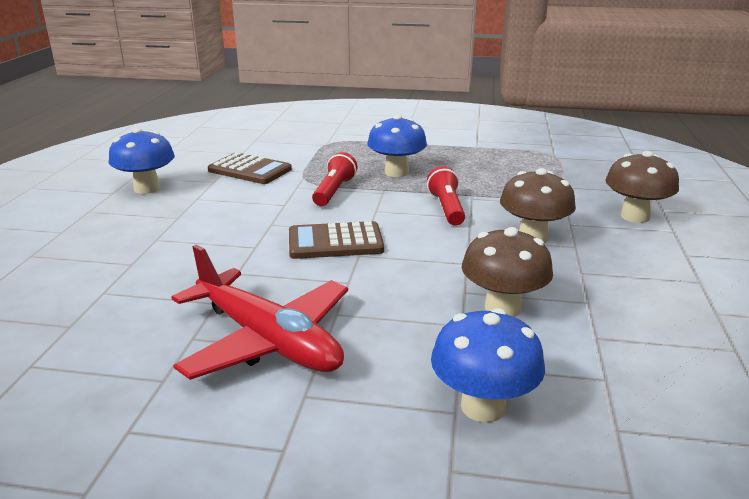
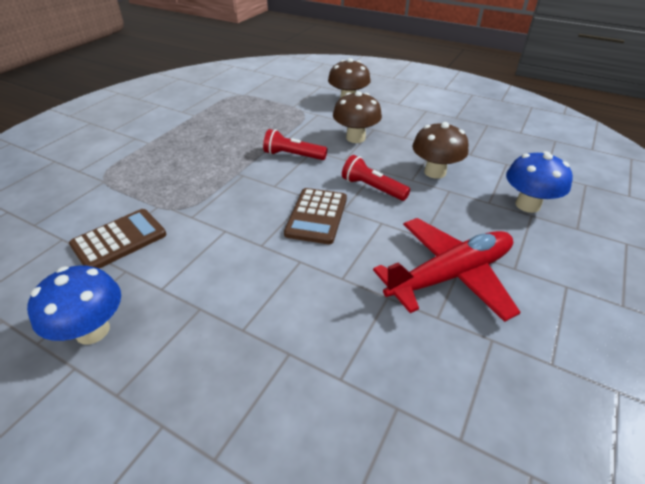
camera: 70 degrees left, 15 degrees up
red flashlight [312,152,358,206] -> red flashlight moved to [342,155,410,201]
blue mushroom [367,114,427,177] -> none

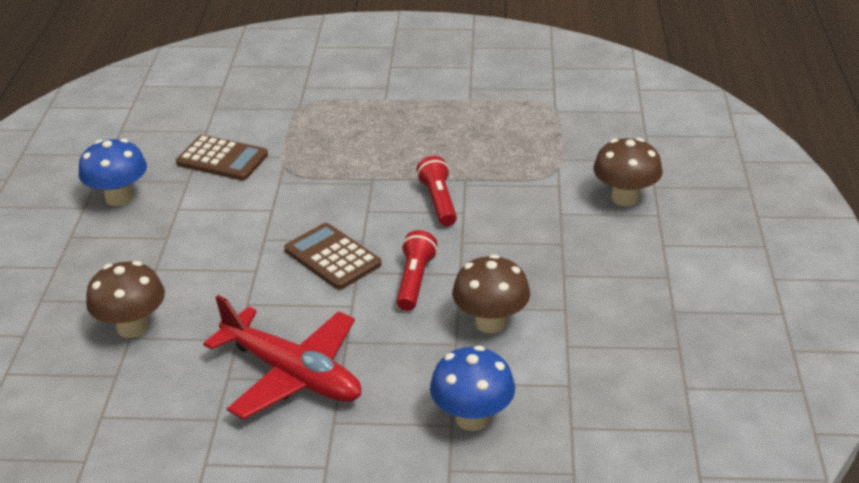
camera: 65 degrees right, 5 degrees down
brown calculator [284,188,347,244] -> brown calculator turned 60 degrees clockwise [284,223,381,290]
brown mushroom [333,91,382,143] -> brown mushroom moved to [86,261,165,338]

